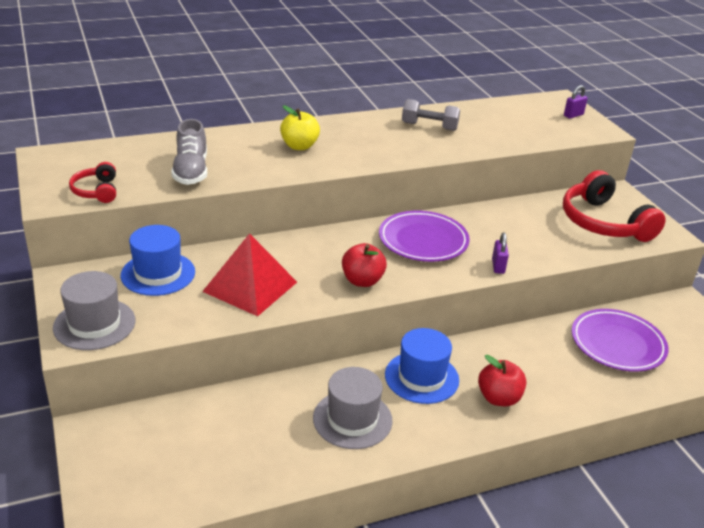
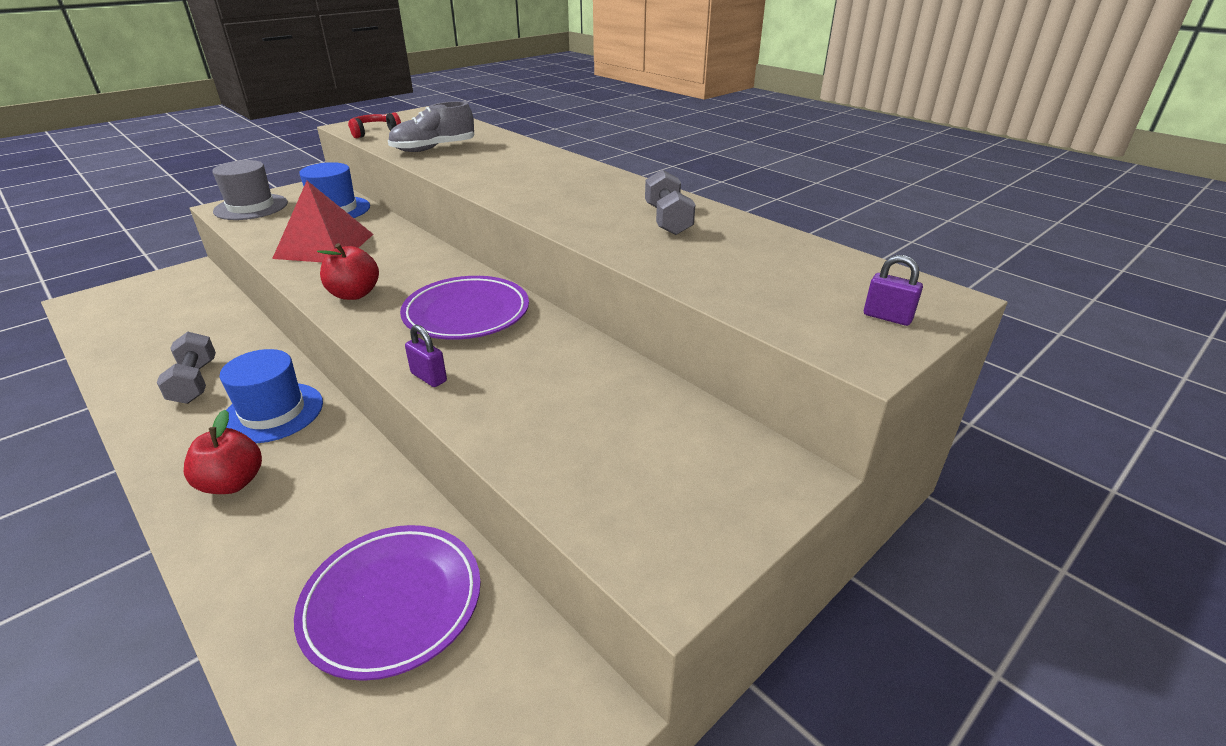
camera: 70 degrees right, 0 degrees up
yellow apple [280,105,320,150] -> none
grey hat [313,367,393,449] -> grey dumbbell [157,332,216,404]
purple padlock [492,233,509,274] -> purple padlock turned 60 degrees clockwise [405,324,447,387]
red headphones [563,170,666,242] -> none

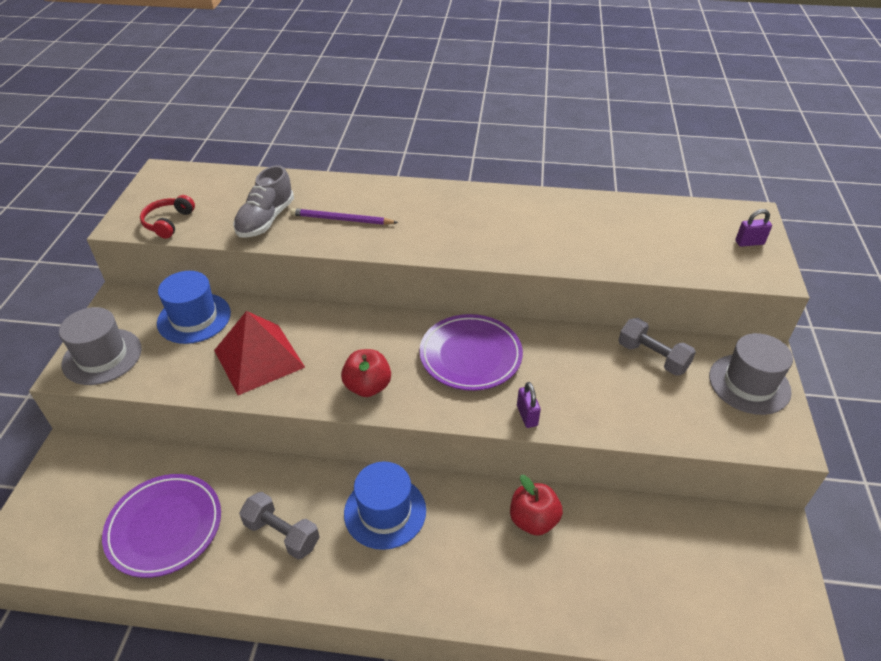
camera: 40 degrees left, 10 degrees up
red apple [184,410,262,494] -> red apple moved to [510,475,563,536]
purple plate [294,525,481,681] -> purple plate moved to [102,474,221,578]
purple padlock [405,324,447,387] -> purple padlock turned 75 degrees clockwise [517,382,541,428]
grey dumbbell [645,169,695,235] -> grey dumbbell moved to [618,318,696,376]
none -> purple pencil [290,208,398,225]
none -> grey hat [709,333,793,415]

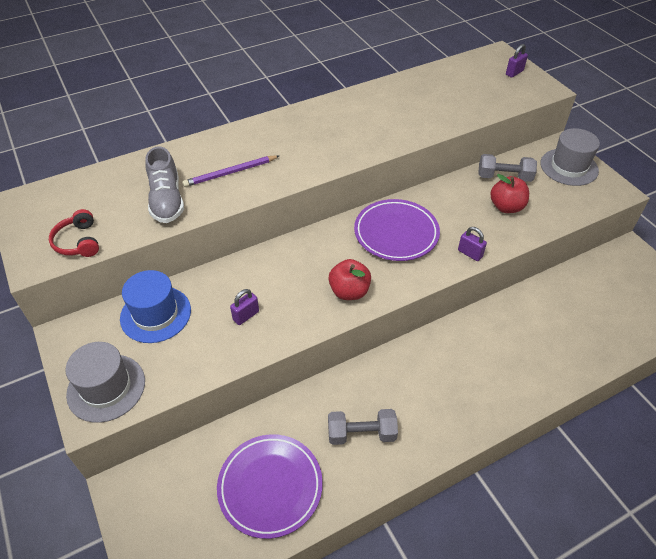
camera: 35 degrees left, 5 degrees up
red pyramid [214,311,305,395] -> purple padlock [230,289,259,325]
blue hat [344,461,426,550] -> none
red apple [510,475,563,536] -> red apple moved to [490,174,529,213]

